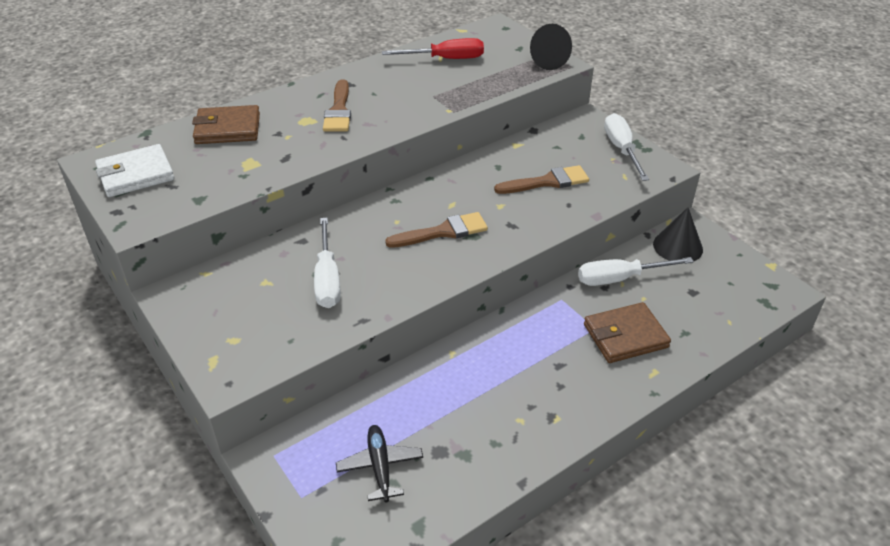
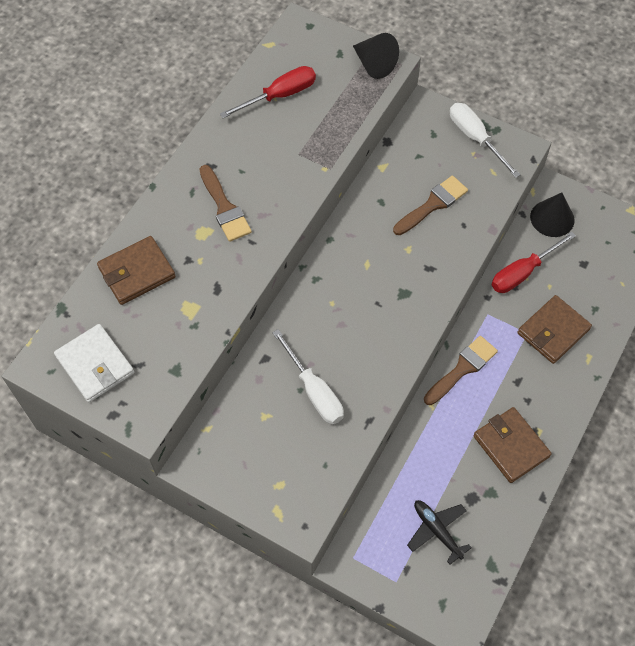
camera: 25 degrees left, 20 degrees up
white wallet [95,144,174,197] -> white wallet turned 75 degrees counterclockwise [54,324,134,402]
brown brush [385,212,488,248] -> brown brush moved to [424,336,498,405]
white screwdriver [578,257,694,286] -> red screwdriver [492,232,576,293]
none -> brown wallet [473,407,551,483]

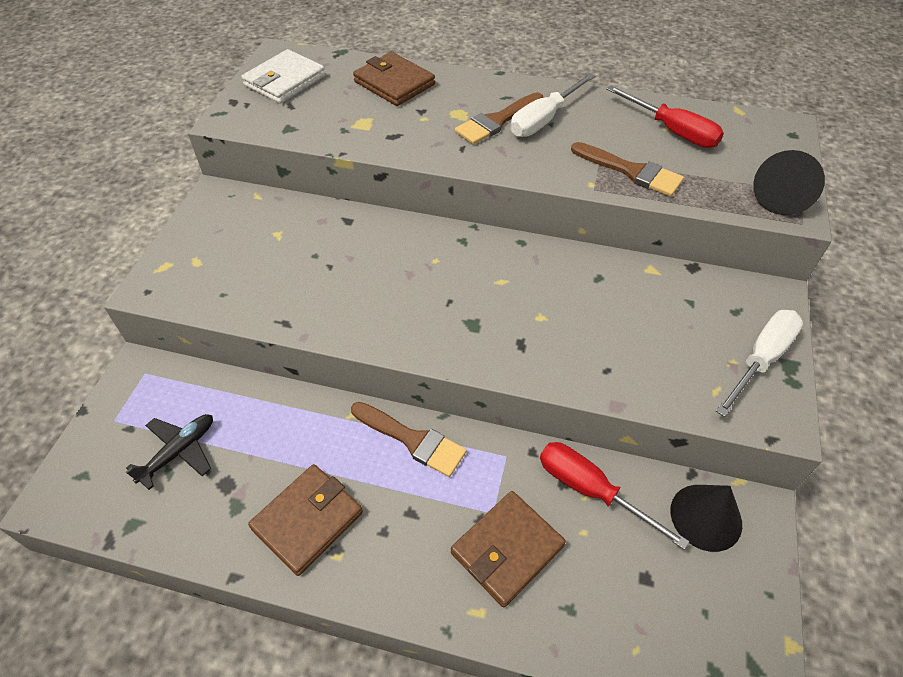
camera: 75 degrees right, 10 degrees down
white screwdriver [272,329,344,424] -> white screwdriver moved to [511,73,595,137]
brown brush [393,176,468,235] -> brown brush moved to [571,142,684,197]
brown wallet [517,295,592,364] -> brown wallet turned 75 degrees counterclockwise [451,491,566,607]

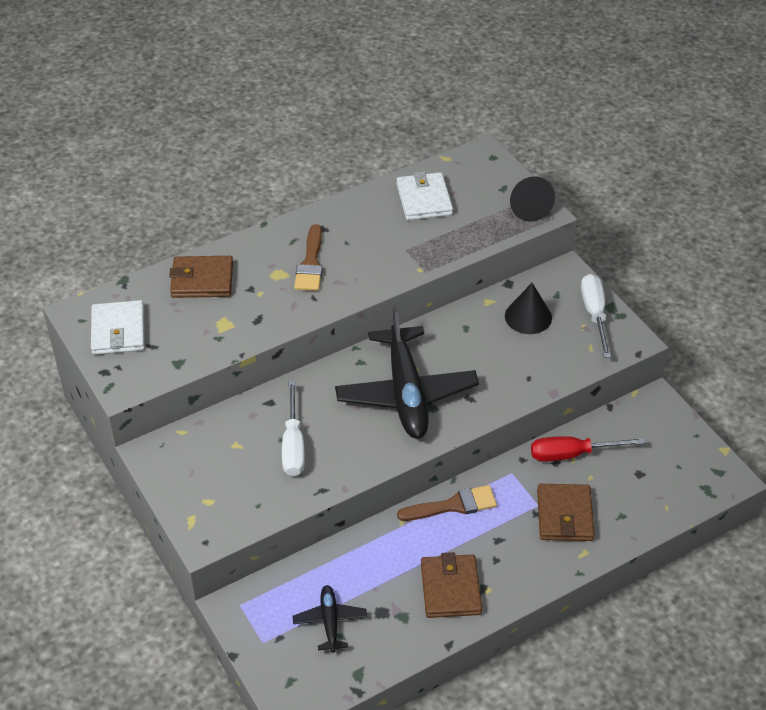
camera: 45 degrees left, 5 degrees down
white screwdriver [511,73,595,137] -> white screwdriver moved to [282,381,305,476]
brown brush [571,142,684,197] -> none
red screwdriver [606,86,724,148] -> white wallet [397,171,453,220]
black cone [670,485,742,552] -> black cone moved to [505,283,552,334]
none -> black plane [335,305,479,439]

